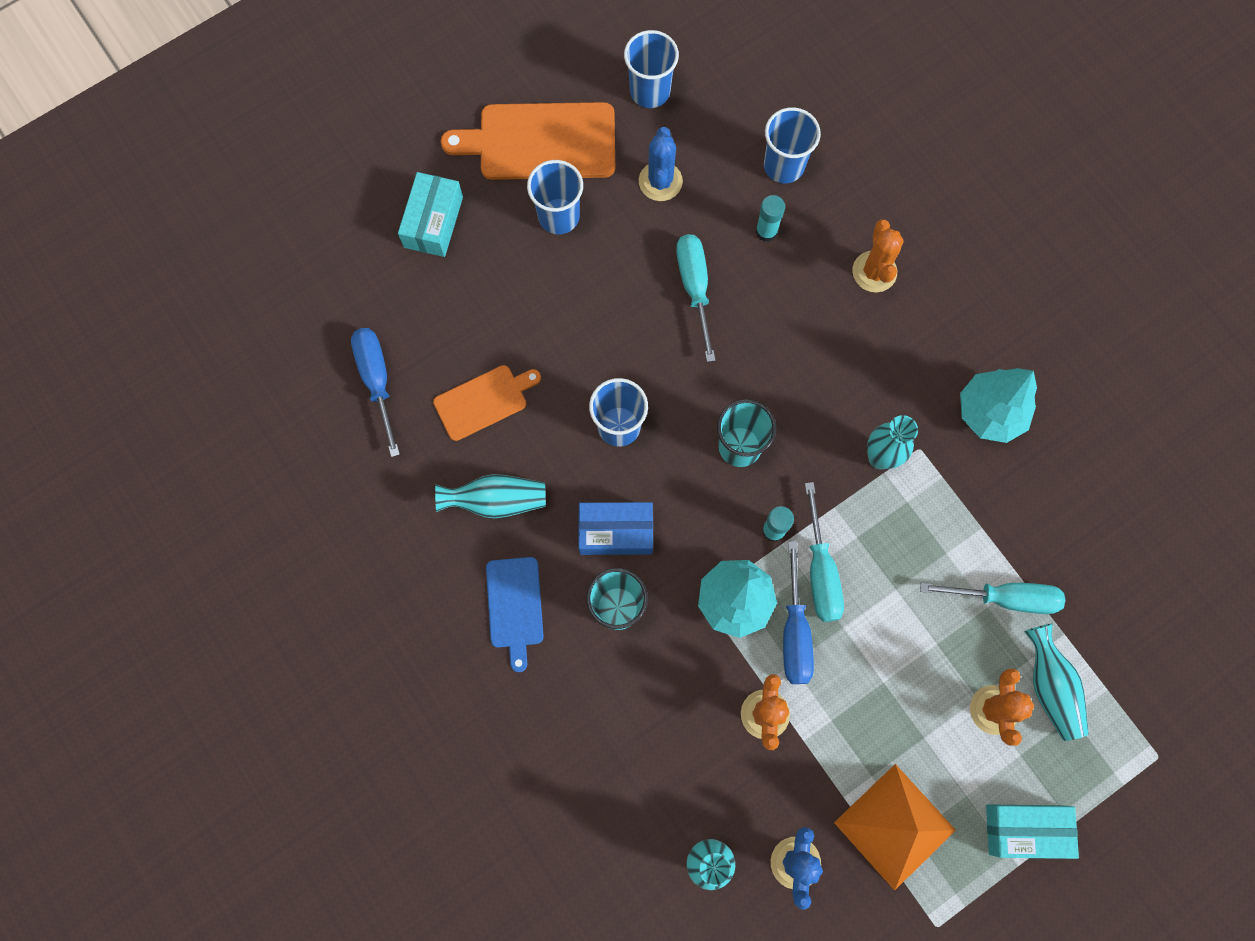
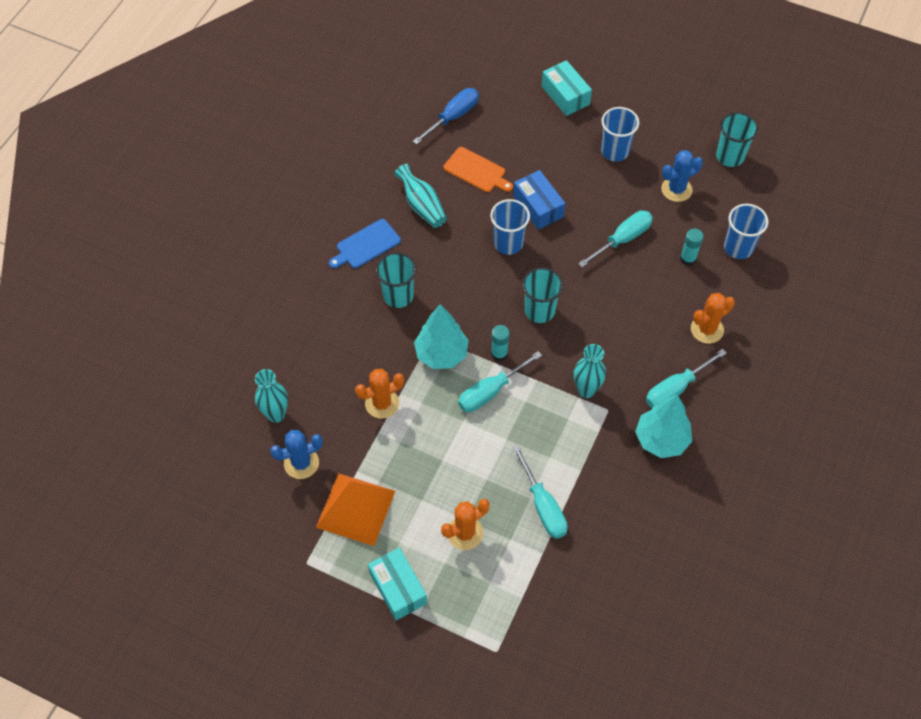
camera: 60 degrees right, 15 degrees down
turquoise box [398,172,463,257] -> turquoise box turned 75 degrees clockwise [542,60,592,116]
orange cutting board [441,102,615,180] -> none
blue box [578,502,653,555] -> blue box moved to [513,170,566,230]
blue cup [624,30,679,108] -> turquoise cup [716,112,758,167]
blue screwdriver [783,541,814,684] -> none
turquoise vase [1024,624,1089,741] -> none
none -> turquoise screwdriver [646,349,727,408]

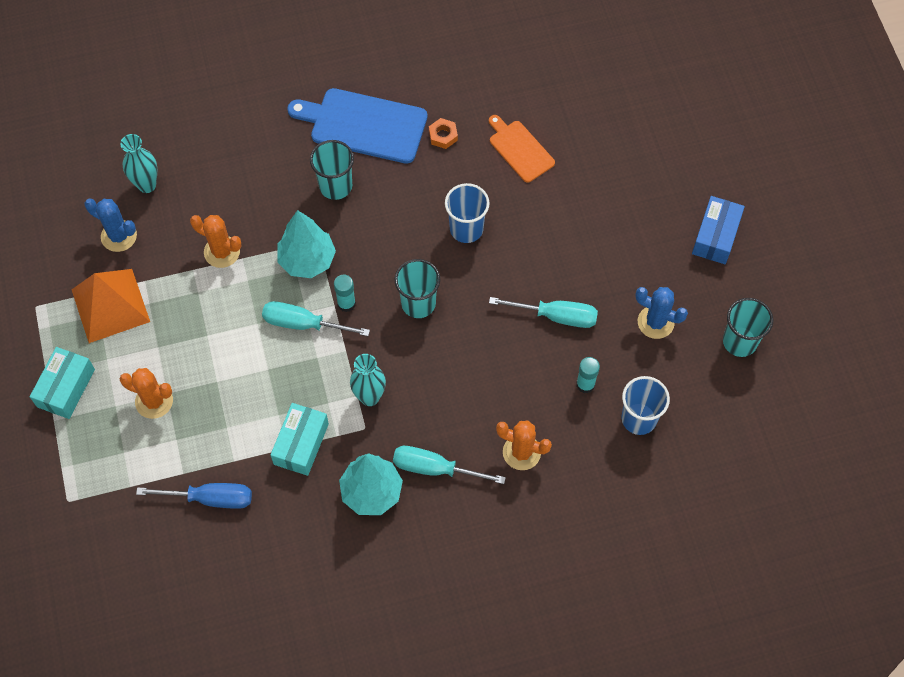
camera: 50 degrees right, 5 degrees up
blue cutting board [329,219,401,268] -> blue cutting board [287,88,427,164], size x1.68
turquoise vase [394,164,447,228] -> orange nut [429,118,458,149]
blue screwdriver [413,88,479,145] -> blue screwdriver moved to [136,483,252,509]
orange cutting board [444,147,513,192] -> orange cutting board turned 150 degrees clockwise [489,115,555,183]
turquoise screwdriver [512,445,568,539] -> none
blue box [513,170,566,230] -> blue box moved to [692,196,745,264]
turquoise box [542,60,592,116] -> turquoise box moved to [271,403,329,476]
blue cup [601,107,639,162] -> none

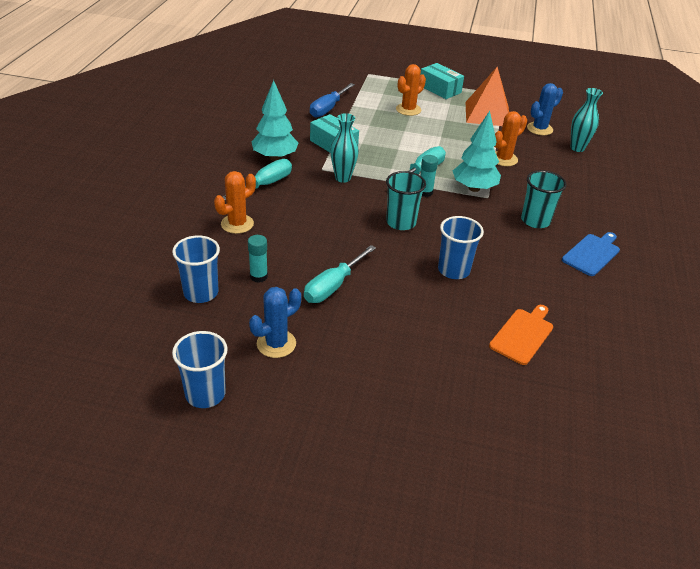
camera: 115 degrees right, 25 degrees down
blue cutting board [287,88,427,164] -> blue cutting board [562,232,620,276], size x0.59
orange nut [429,118,458,149] -> none
orange cutting board [489,115,555,183] -> orange cutting board turned 45 degrees counterclockwise [489,305,553,365]
blue box [692,196,745,264] -> none
turquoise cup [723,298,773,357] -> blue cup [172,331,228,408]

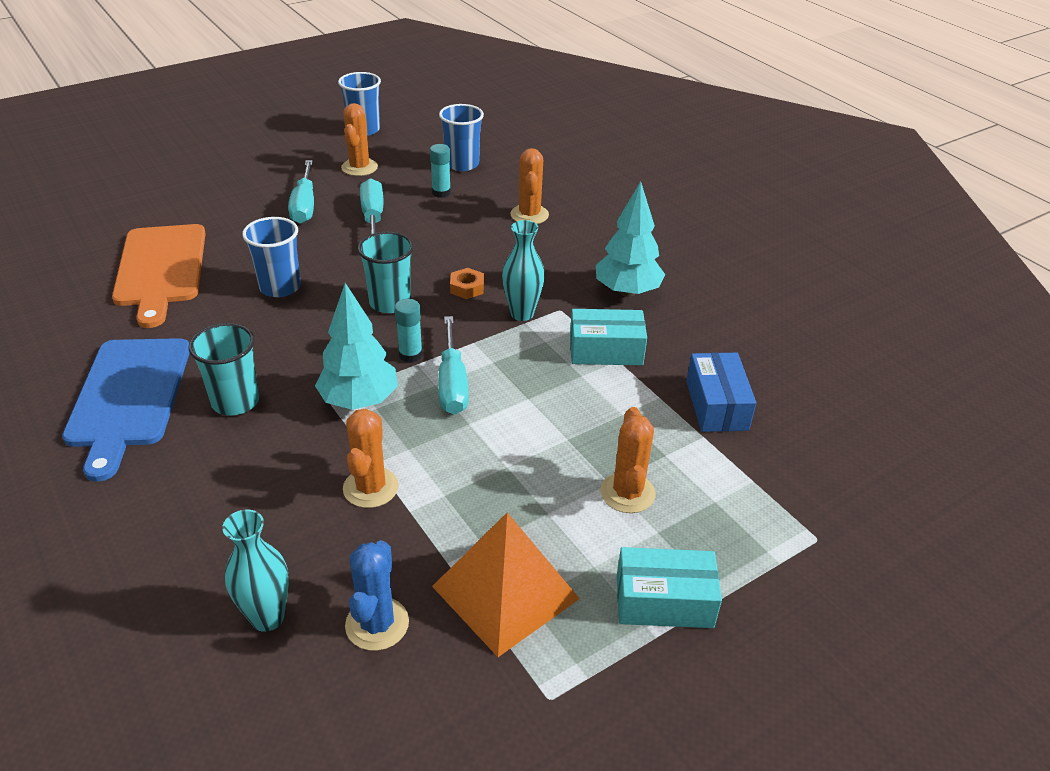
camera: 135 degrees right, 0 degrees up
turquoise screwdriver [222,159,292,200] -> turquoise screwdriver moved to [288,160,314,224]
blue cactus [249,287,301,358] -> orange cactus [341,103,378,176]
blue screwdriver [310,83,355,118] -> blue box [686,352,756,432]
orange cutting board [489,305,553,365] -> orange cutting board [112,224,206,328], size x1.68
blue cutting board [562,232,620,276] -> blue cutting board [62,338,190,482], size x1.68
none -> orange nut [450,268,484,299]

